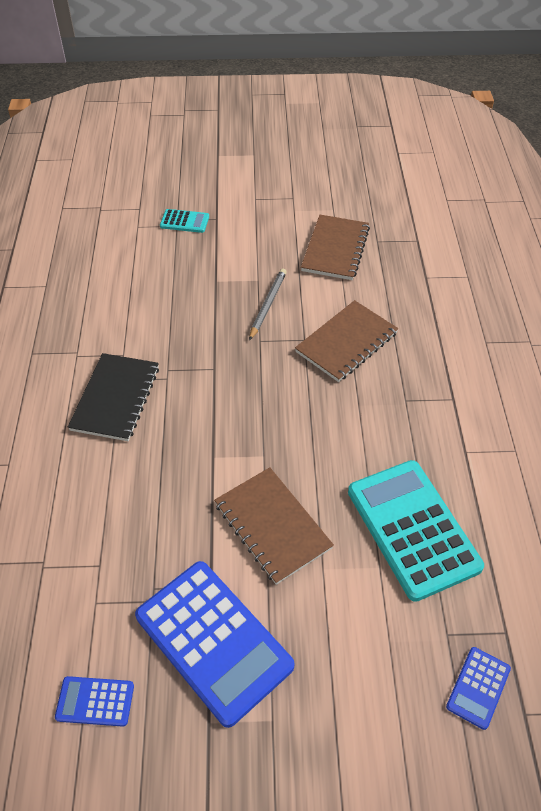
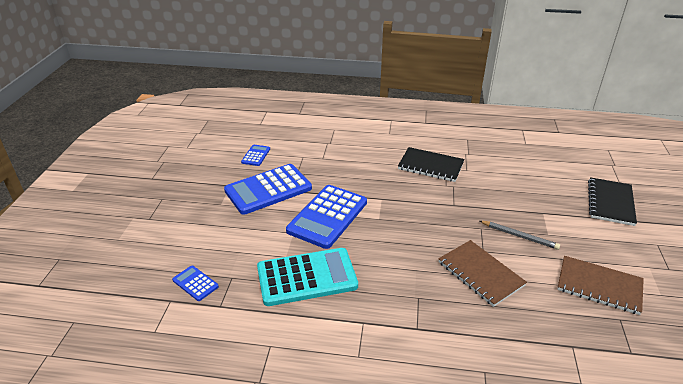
camera: 100 degrees right, 15 degrees down
turquoise calculator [160,209,209,233] -> black notebook [588,177,637,226]
brown notebook [214,467,334,585] -> blue calculator [286,185,367,249]

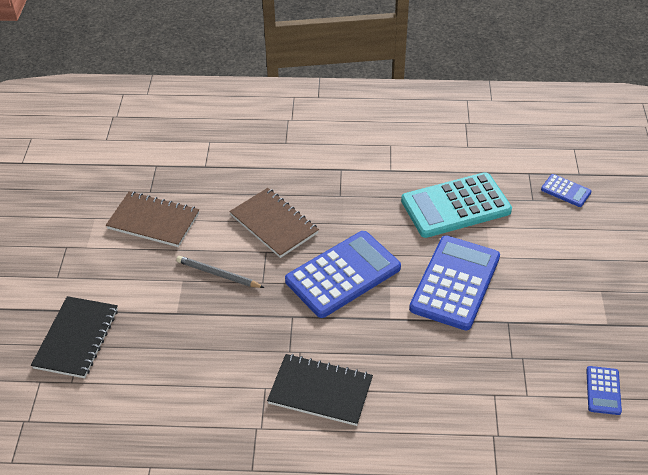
camera: 175 degrees right, 10 degrees up
blue calculator [224,164,312,215] -> blue calculator moved to [285,231,401,318]

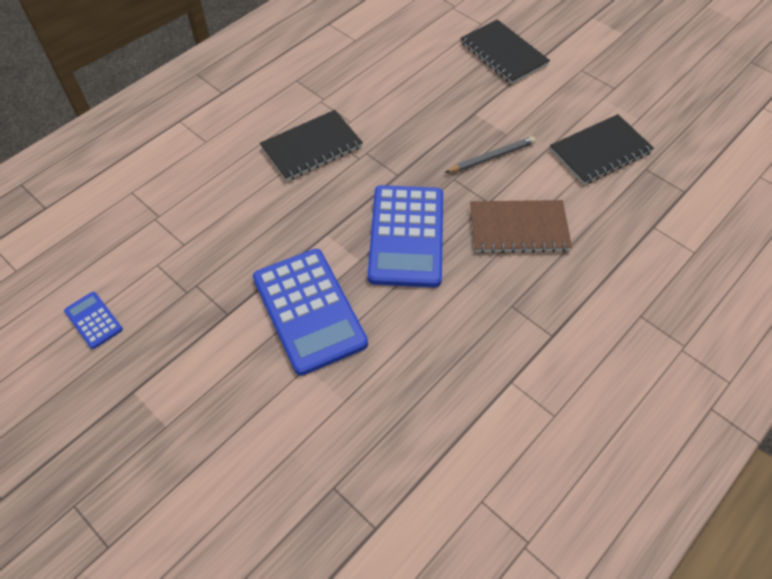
camera: 130 degrees right, 10 degrees up
brown notebook [106,191,199,247] -> black notebook [550,114,654,185]
turquoise calculator [401,172,512,238] -> none
blue calculator [541,174,592,207] -> none

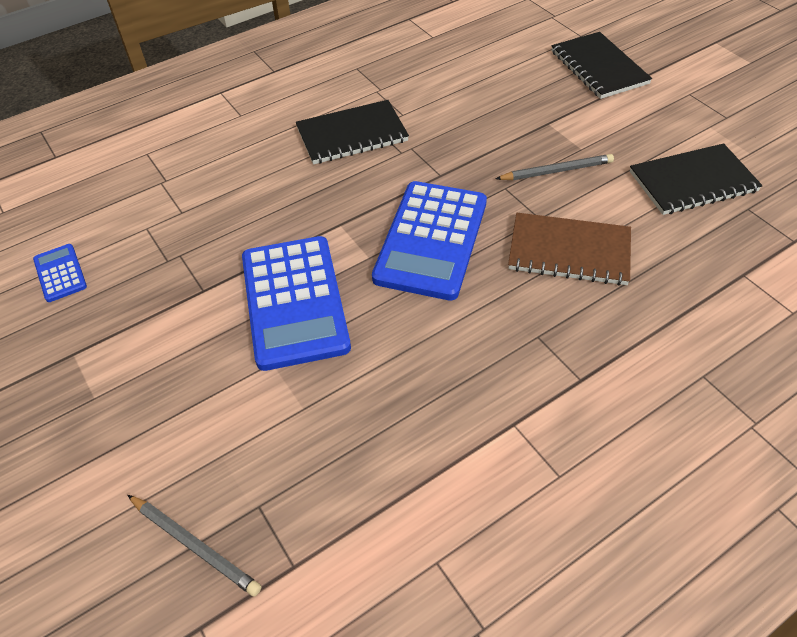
camera: 15 degrees right, 5 degrees down
none -> grey pencil [127,495,261,597]

